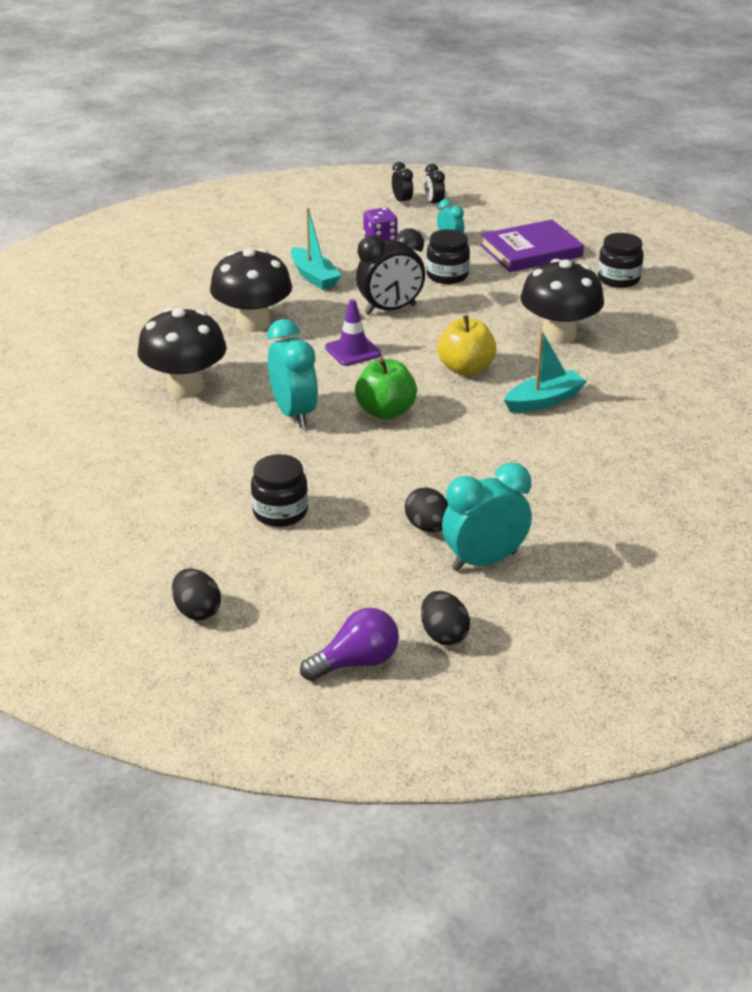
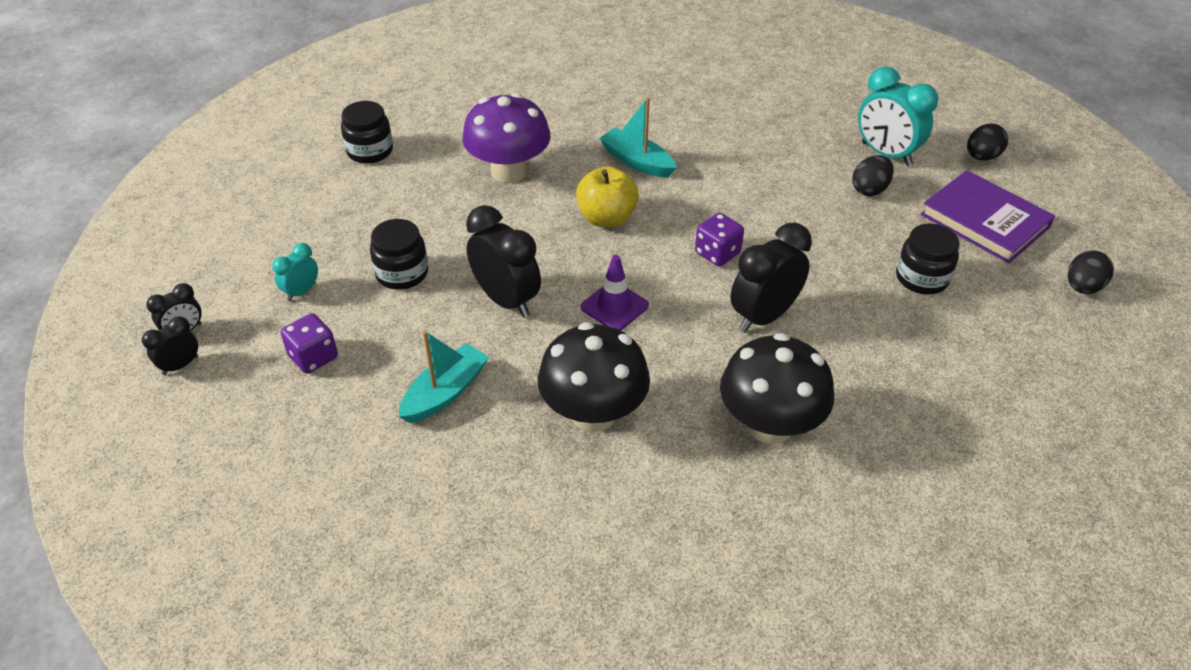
camera: 110 degrees left, 10 degrees up
turquoise clock [267,319,318,428] -> black clock [730,223,812,333]
purple light bulb [300,608,399,681] -> none
green apple [355,358,417,419] -> purple dice [695,213,744,266]
purple book [480,220,584,272] -> purple book moved to [920,170,1055,264]
black mushroom [520,259,604,344] -> purple mushroom [463,93,551,183]

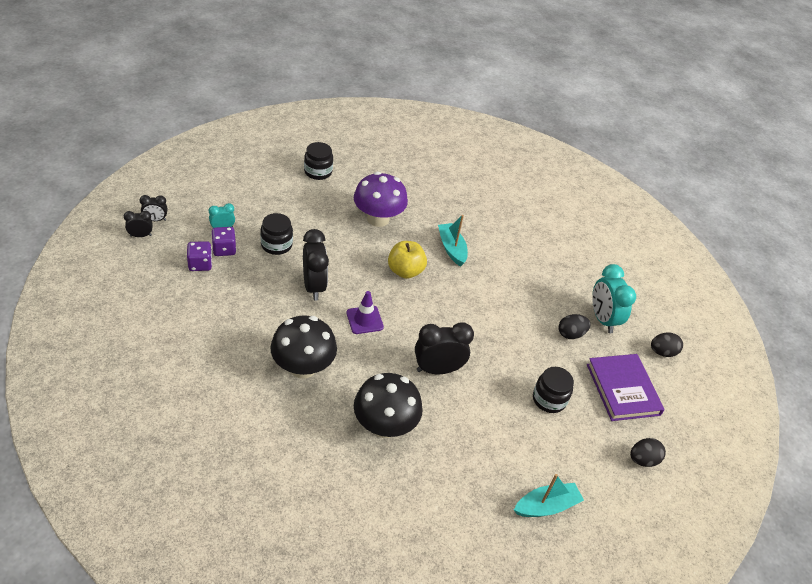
camera: 25 degrees right, 0 degrees up
turquoise boat [399,330,489,423] -> turquoise boat moved to [514,474,584,517]
purple dice [695,213,744,266] -> purple dice moved to [211,227,236,256]

